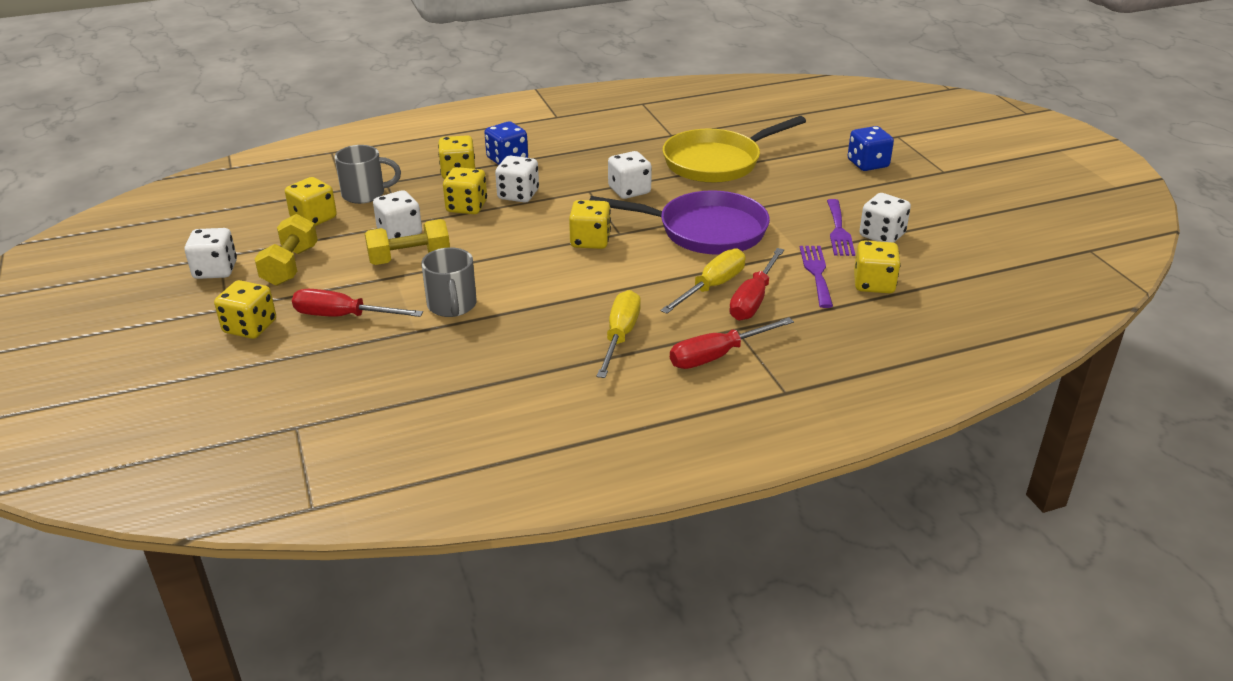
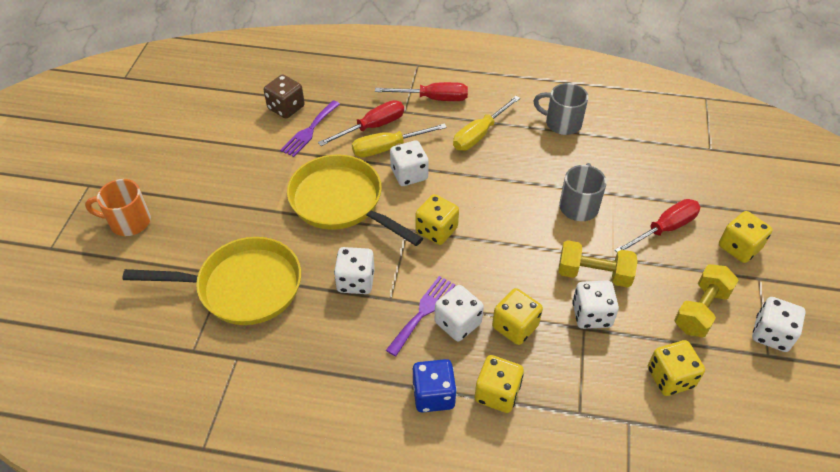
camera: 150 degrees left, 15 degrees up
red screwdriver [292,289,423,317] -> red screwdriver turned 75 degrees counterclockwise [615,199,700,252]
grey mug [335,145,401,204] -> grey mug moved to [533,83,588,135]
purple pan [590,190,770,255] -> yellow pan [287,154,423,246]
purple fork [827,199,855,256] -> purple fork moved to [386,276,455,356]
blue dice [848,126,894,171] -> orange mug [85,179,151,236]
yellow dice [854,241,901,293] -> brown dice [264,75,305,119]
white dice [860,193,911,243] -> white dice moved to [390,140,429,186]

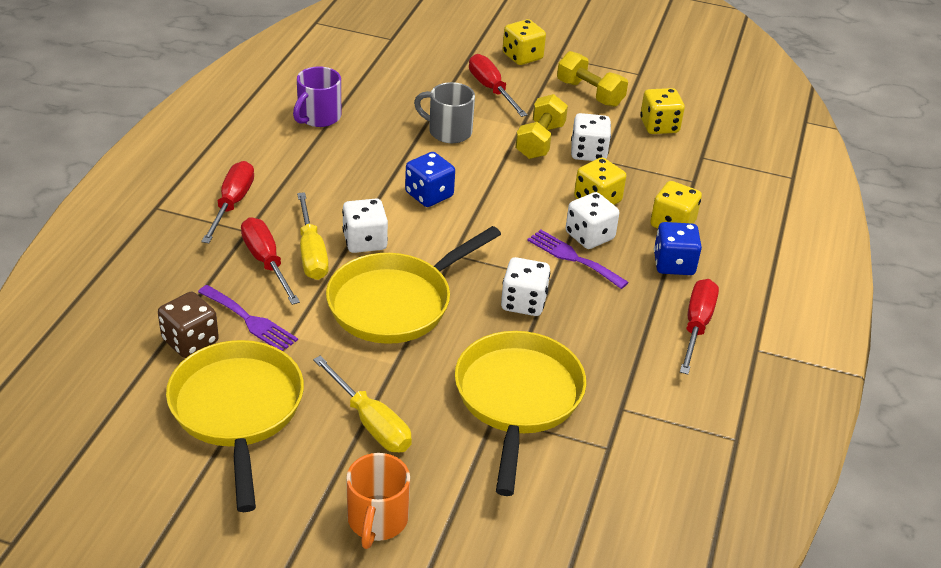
camera: 85 degrees left, 10 degrees down
yellow dice [415,194,459,245] -> none
yellow screwdriver [453,96,520,151] -> yellow screwdriver moved to [313,356,412,452]
grey mug [533,83,588,135] -> purple mug [293,66,341,127]
white dice [752,297,805,352] -> none
none -> yellow pan [166,340,304,512]
none -> blue dice [405,152,455,207]
none -> red screwdriver [680,279,719,374]

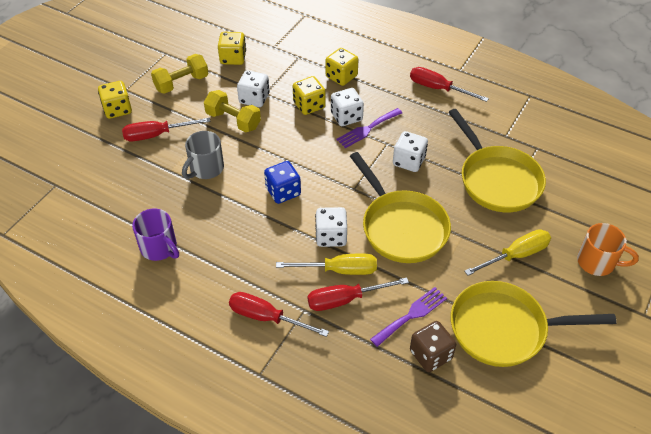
camera: 75 degrees left, 10 degrees up
yellow pan [455,331,586,496] -> yellow pan turned 135 degrees counterclockwise [448,109,546,212]
blue dice [654,222,702,275] -> none

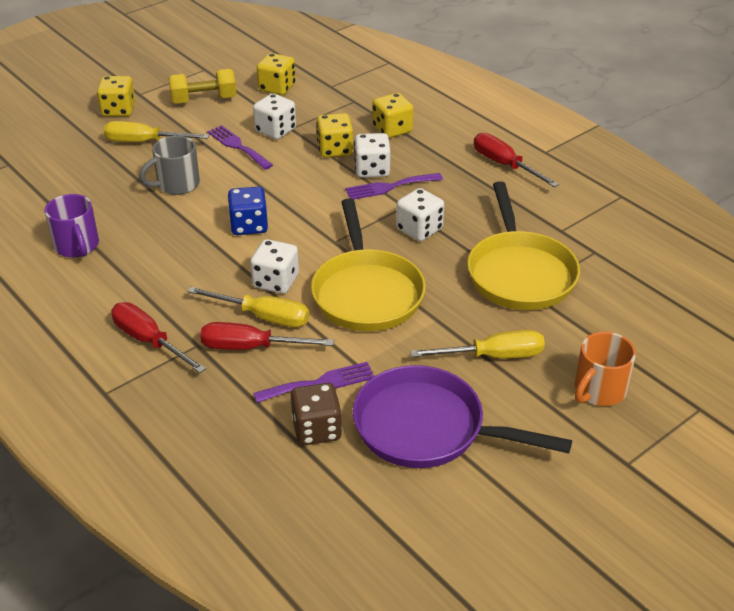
camera: 20 degrees right, 10 degrees down
red screwdriver [122,118,210,141] -> yellow screwdriver [104,121,209,142]
yellow dumbbell [204,90,261,132] -> purple fork [207,125,273,170]
yellow pan [451,281,617,367] -> purple pan [353,365,572,468]
orange mug [577,223,639,276] -> orange mug turned 90 degrees clockwise [575,332,636,406]

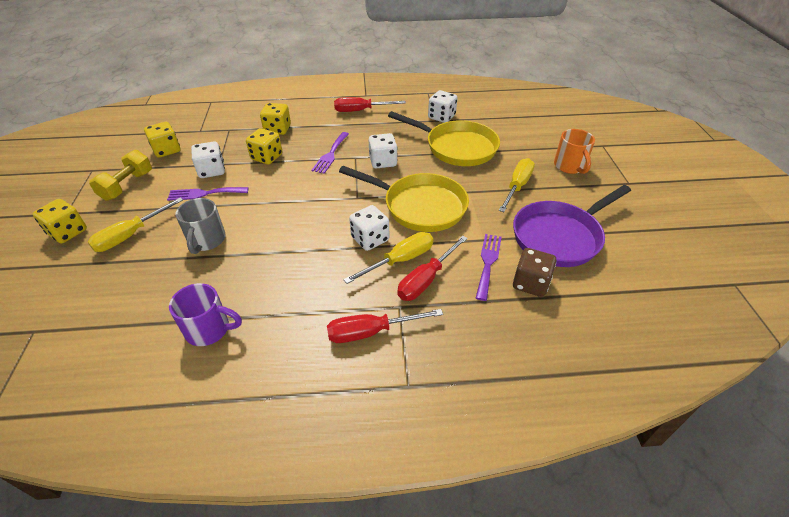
camera: 55 degrees left, 5 degrees up
blue dice [228,186,268,235] -> none
white dice [354,133,390,178] -> white dice moved to [428,90,458,123]

